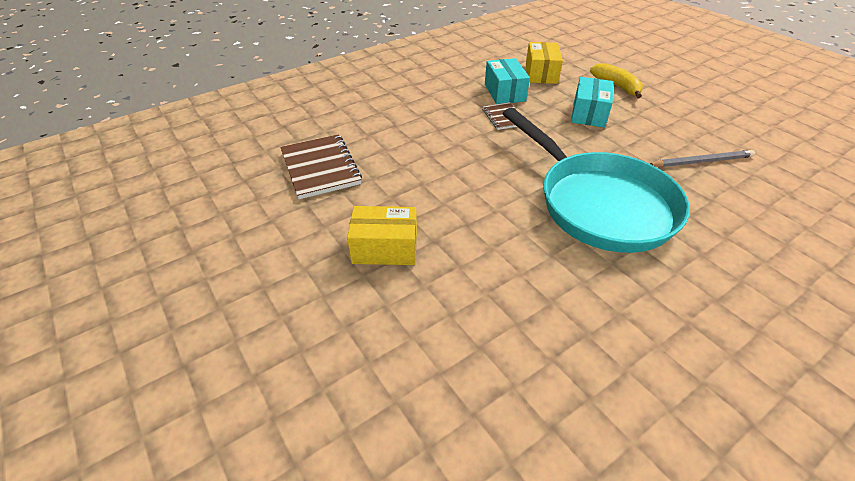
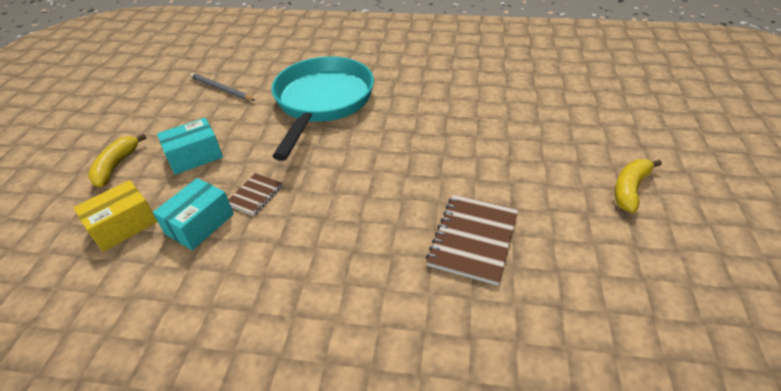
camera: 135 degrees left, 0 degrees up
yellow box [347,206,417,265] -> none
none -> yellow banana [614,159,662,213]

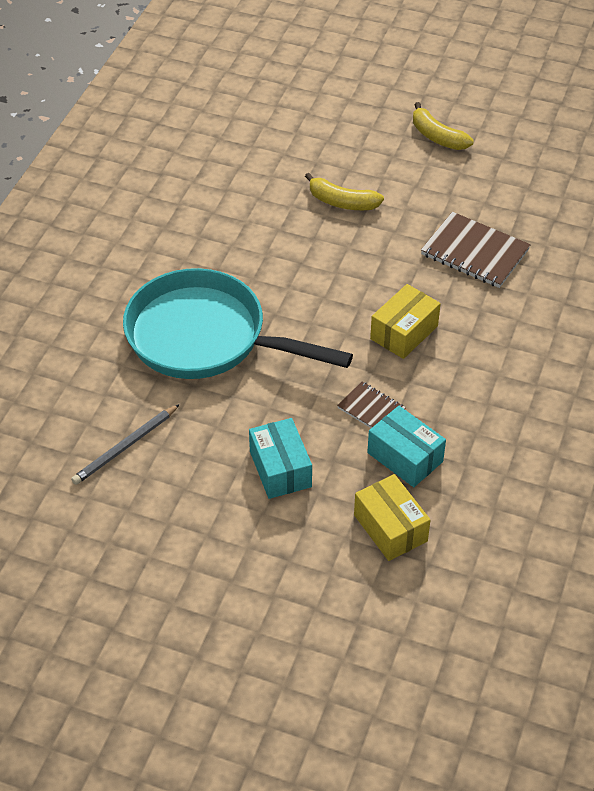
camera: 80 degrees left, 5 degrees up
yellow banana [88,134,147,187] -> yellow banana moved to [305,173,384,210]
none -> yellow box [370,284,441,359]

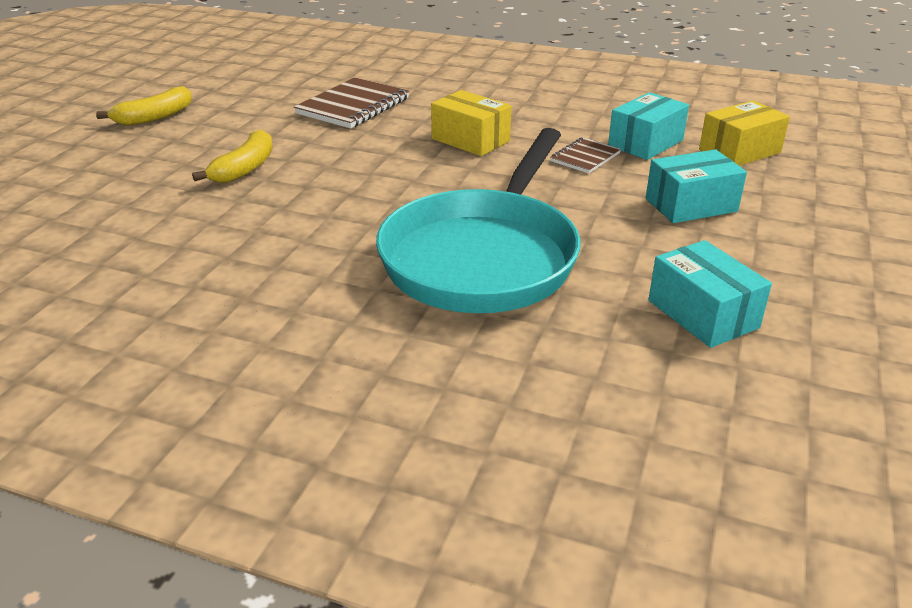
camera: 90 degrees left, 15 degrees down
grey pencil [71,404,180,485] -> turquoise box [648,240,772,348]

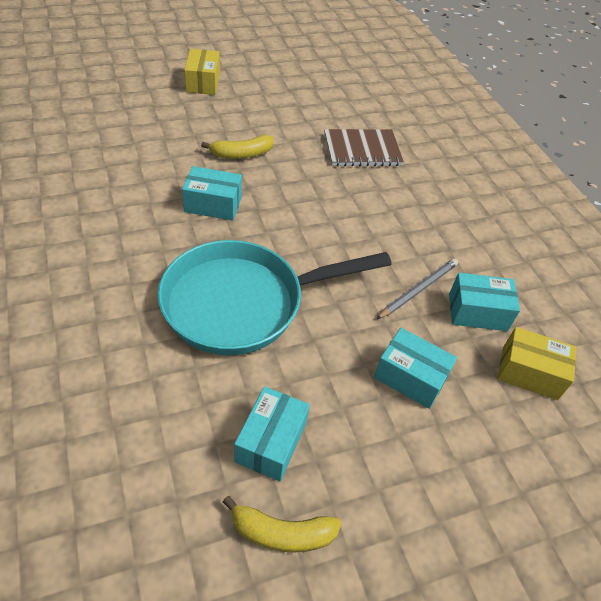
camera: 45 degrees right, 15 degrees up
yellow banana [96,86,192,126] -> yellow banana moved to [223,496,342,553]
yellow box [431,90,511,156] -> yellow box moved to [184,49,220,95]
brown notebook [550,137,621,173] -> grey pencil [377,259,458,319]
none -> turquoise box [182,166,242,221]

